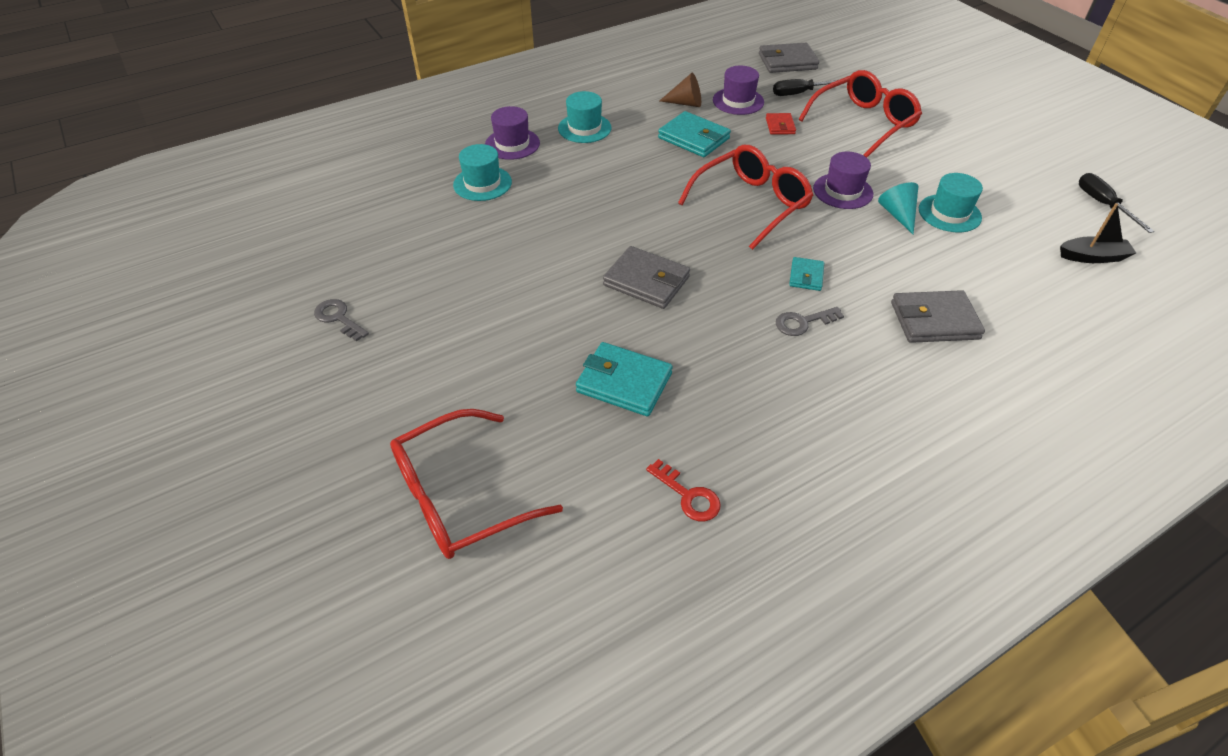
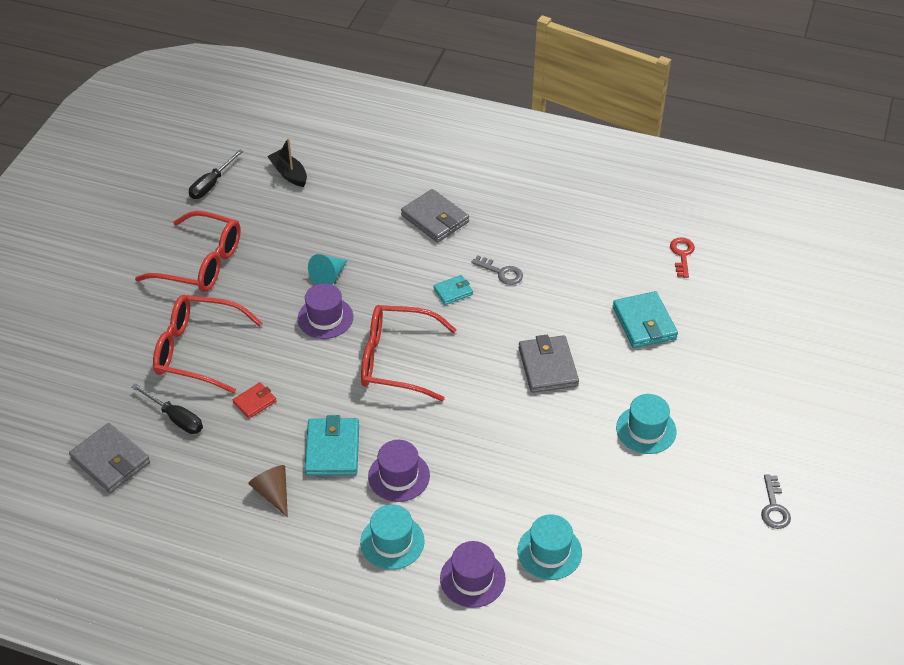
camera: 130 degrees left, 0 degrees up
red glasses [390,409,563,559] -> red glasses moved to [135,211,241,292]
purple hat [713,66,764,115] -> purple hat moved to [368,440,430,502]
turquoise hat [919,173,983,232] -> turquoise hat moved to [616,394,677,454]

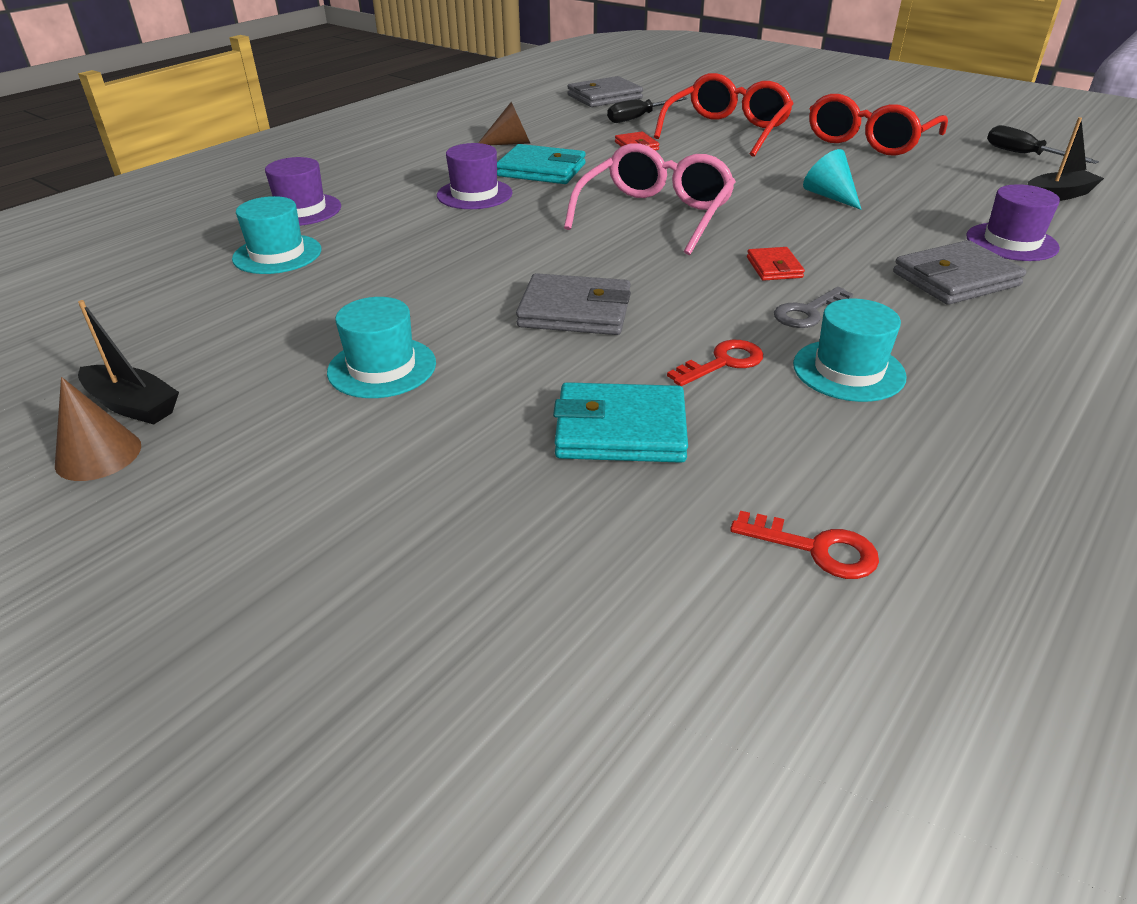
camera: 110 degrees right, 10 degrees down
purple hat [297,283,353,339] -> purple hat moved to [966,184,1060,261]
turquoise hat [360,504,425,570] -> turquoise hat moved to [793,298,907,402]
red glasses [361,305,457,401] -> pink glasses [564,143,736,255]
turquoise wallet [433,275,473,305] -> red wallet [747,247,805,281]
grey key [761,475,791,529] -> brown cone [55,377,141,481]
none -> black boat [78,300,179,425]
none -> red key [667,340,763,386]

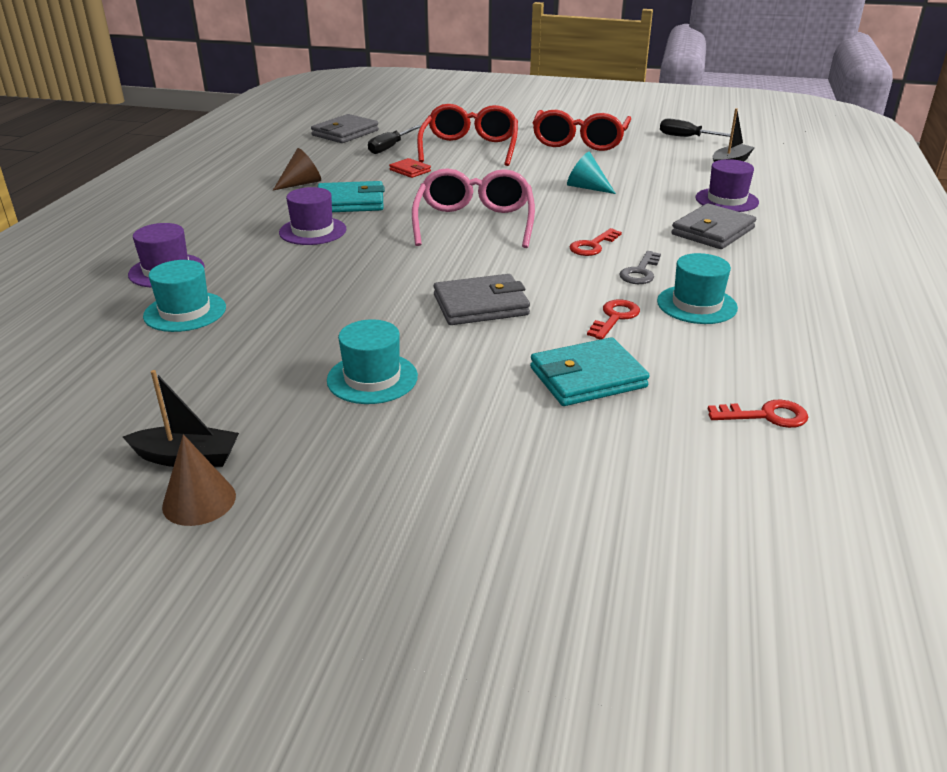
camera: 25 degrees left, 5 degrees down
red wallet [747,247,805,281] -> red key [570,228,622,256]

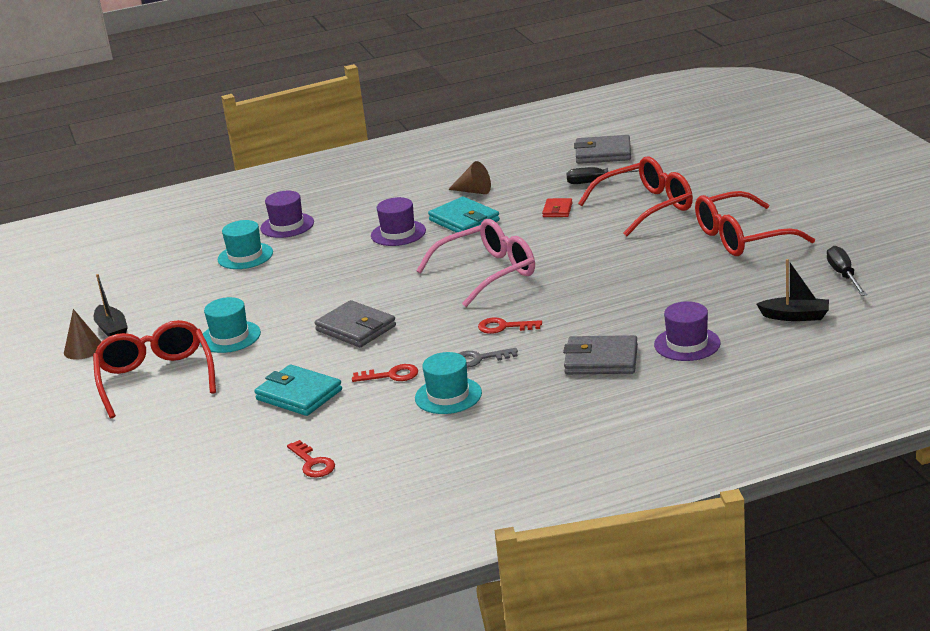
camera: 60 degrees right, 5 degrees down
turquoise cone [567,152,616,194] -> none
none -> red glasses [93,320,216,418]

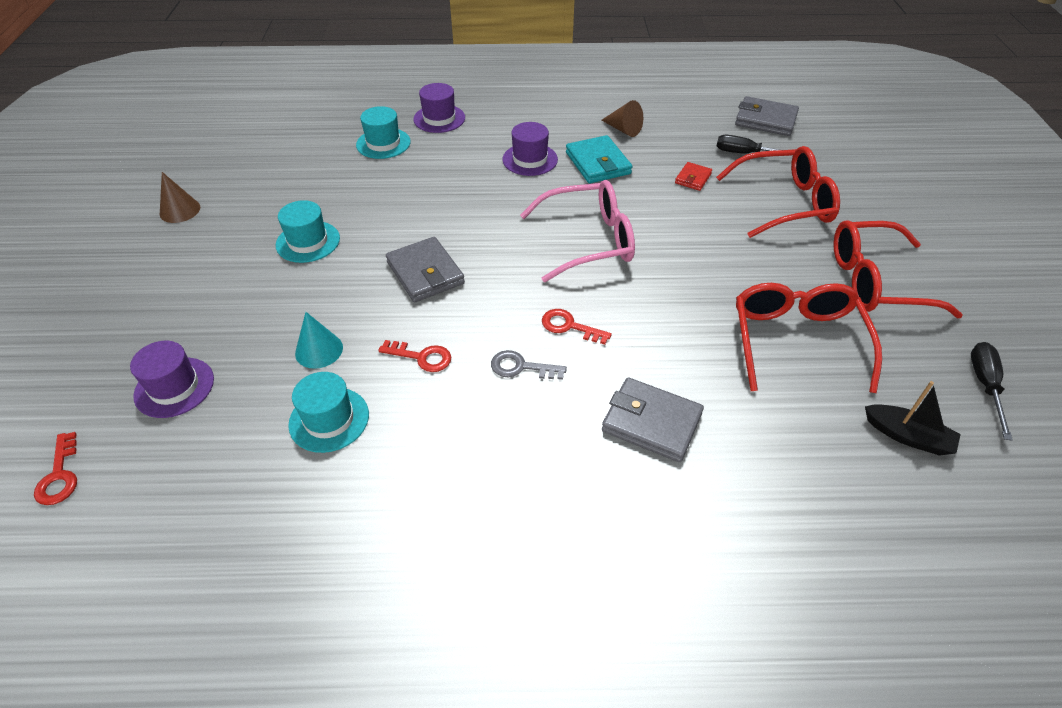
camera: 15 degrees right, 20 degrees up
red glasses [93,320,216,418] -> red glasses moved to [736,283,882,393]
black boat [94,274,128,337] -> none
turquoise wallet [254,364,342,416] -> turquoise cone [295,312,343,369]
red key [287,440,335,477] -> red key moved to [34,432,77,505]
turquoise hat [415,352,482,414] -> turquoise hat moved to [288,372,369,453]
purple hat [654,301,721,361] -> purple hat moved to [130,341,214,418]

